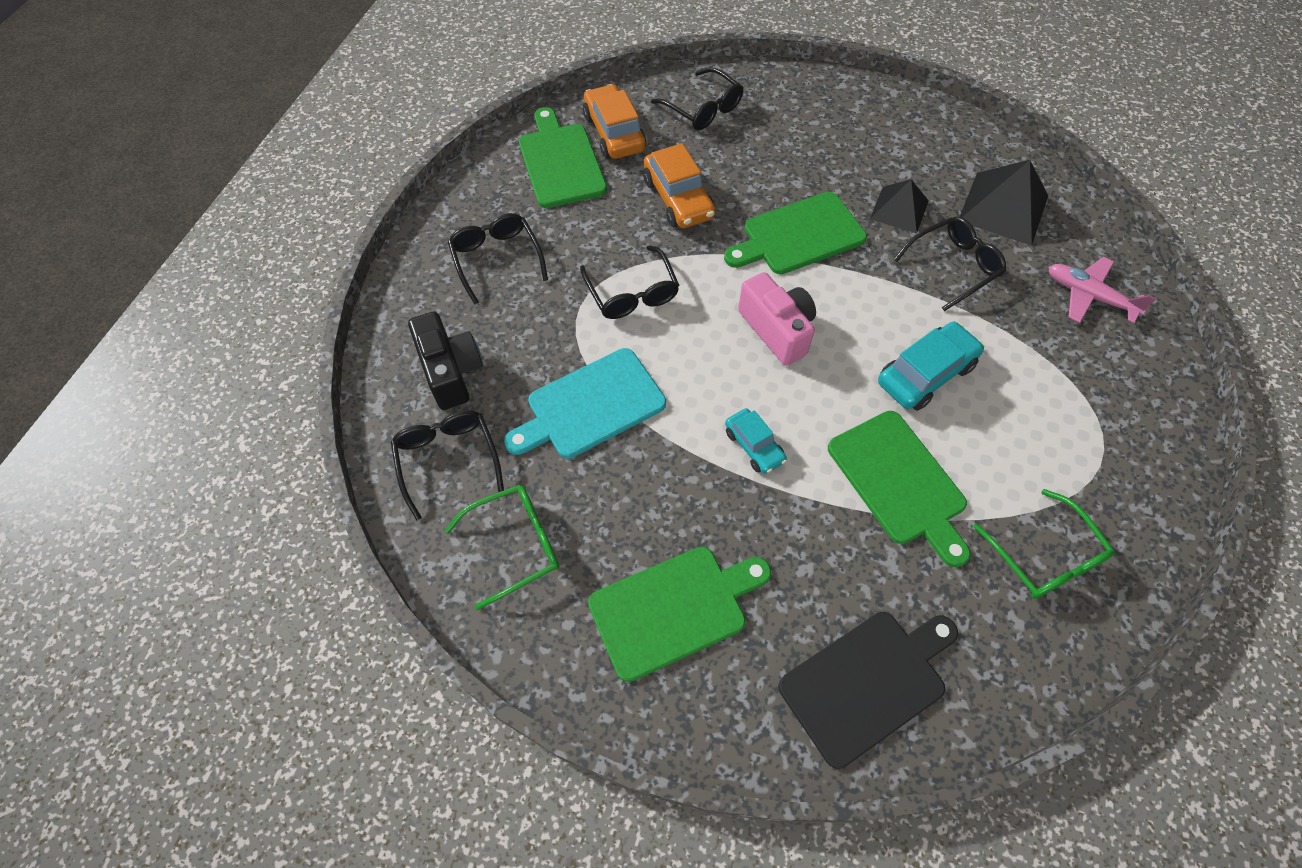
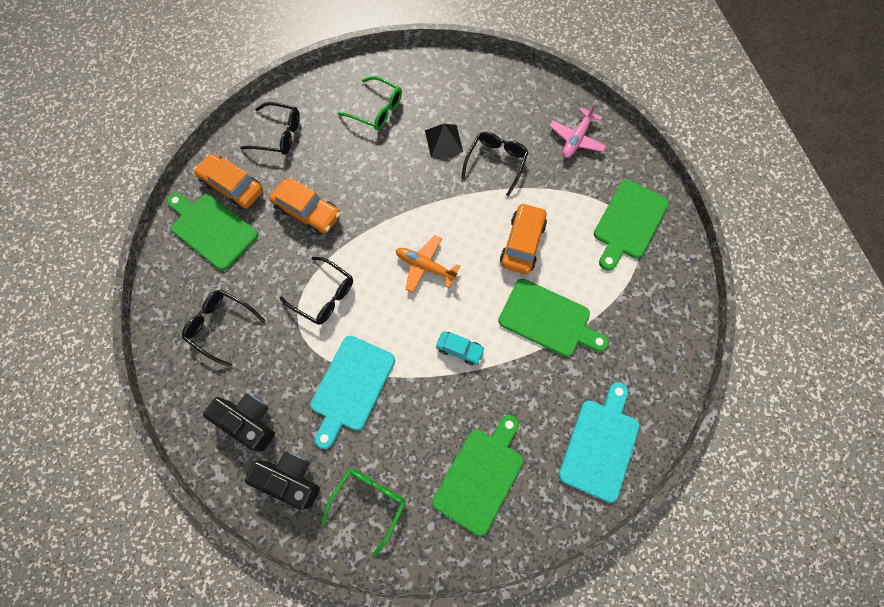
camera: 35 degrees left, 10 degrees up
black glasses [391,410,504,520] -> black camera [245,451,320,510]
green cutting board [724,192,867,274] -> green cutting board moved to [594,179,669,271]
pink camera [738,272,816,366] -> orange plane [396,235,460,293]
black cutting board [778,612,958,769] -> turquoise cutting board [559,382,639,503]
turquoise car [878,322,984,411] -> orange car [500,203,547,274]
black pyramid [960,160,1048,246] -> none
green glasses [973,489,1114,599] -> green glasses moved to [338,76,402,130]
pink plane [1048,257,1157,323] -> pink plane turned 60 degrees counterclockwise [549,102,606,158]

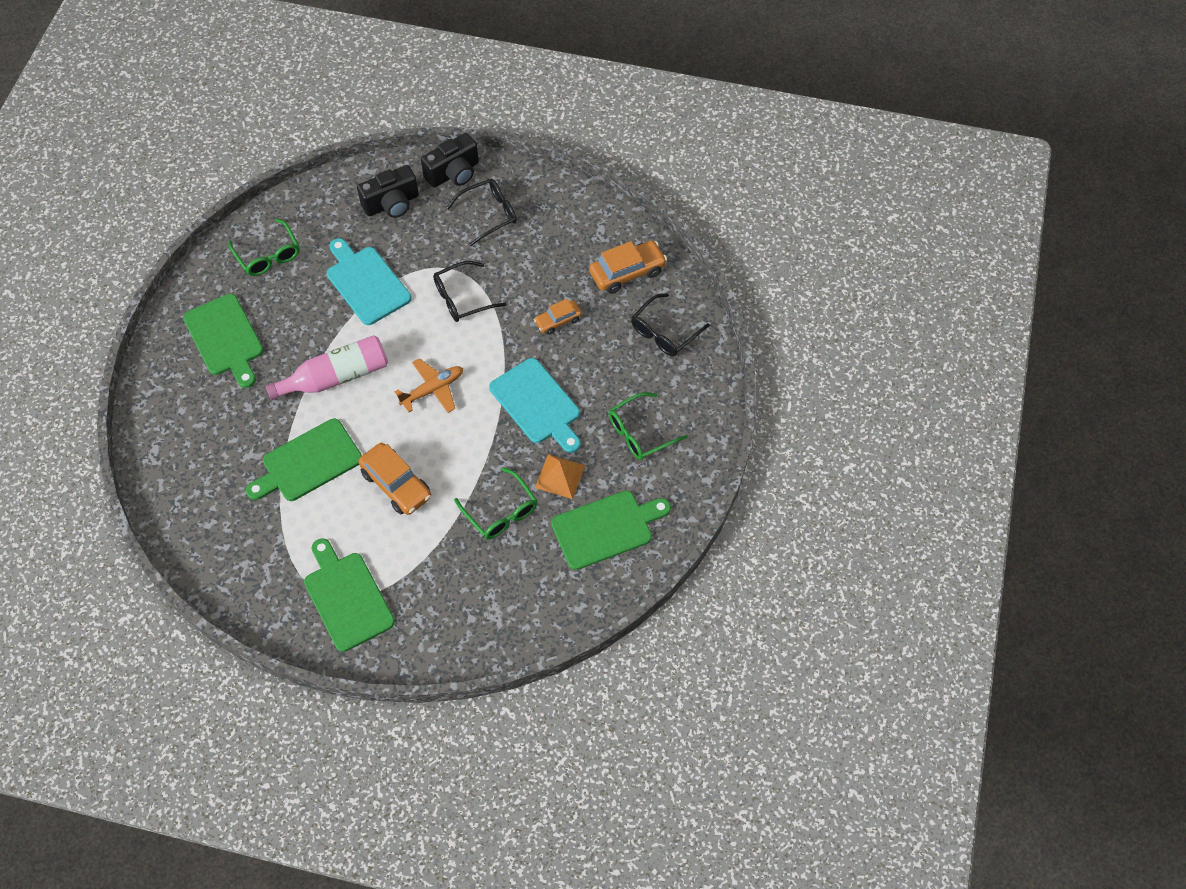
camera: 120 degrees right, 10 degrees down
green cutting board [167,193,258,270] -> green cutting board moved to [551,491,671,570]
black camera [245,451,320,510] -> black camera moved to [421,133,479,188]
orange car [269,177,340,235] -> orange car [534,299,582,335], size x0.61
black pyramid [425,124,463,158] -> orange pyramid [535,454,585,499]
turquoise car [436,332,485,365] -> pink bottle [265,335,388,400]
black glasses [461,132,529,196] -> green glasses [454,467,537,539]
pink plane [549,102,606,158] -> none
turquoise cutting board [559,382,639,503] -> turquoise cutting board moved to [489,358,581,453]

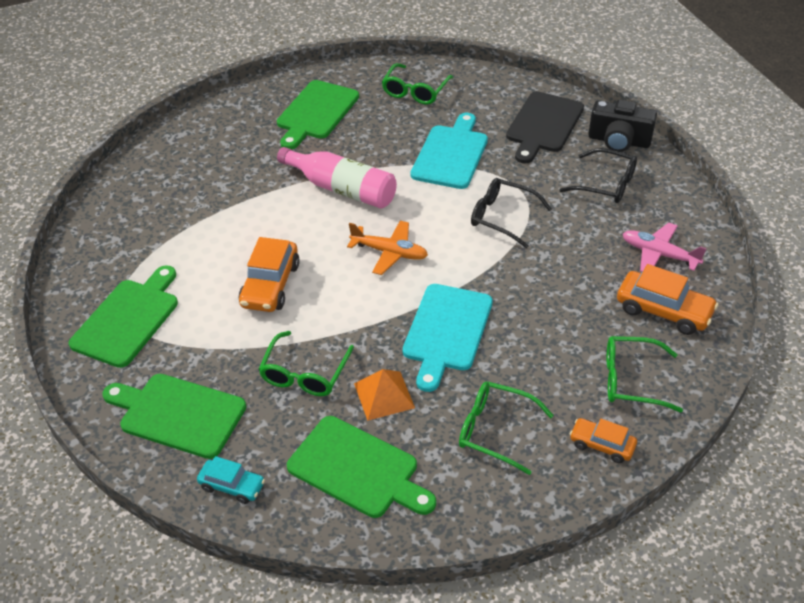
camera: 55 degrees right, 15 degrees down
green cutting board [246,419,362,501] -> green cutting board moved to [103,374,246,459]
black camera [357,165,419,218] -> black cutting board [506,91,584,164]
orange car [534,299,582,335] -> orange car moved to [570,418,637,463]
black glasses [631,293,710,356] -> green glasses [607,336,683,412]
none -> turquoise car [197,456,265,504]
none -> pink plane [623,222,707,272]

